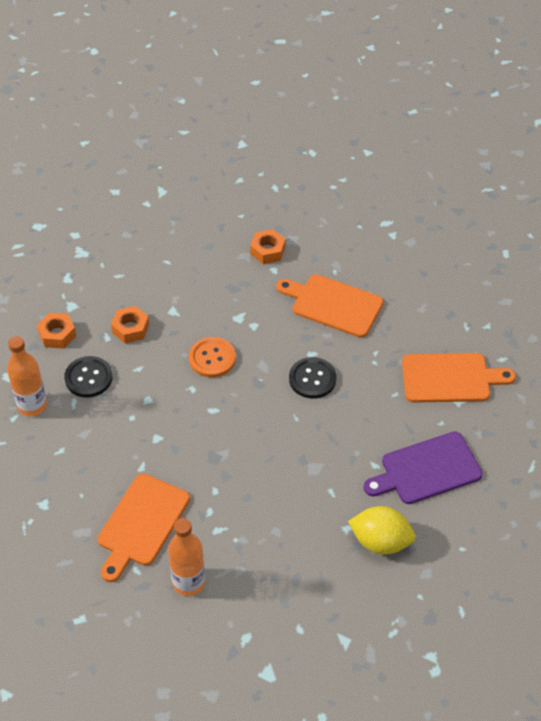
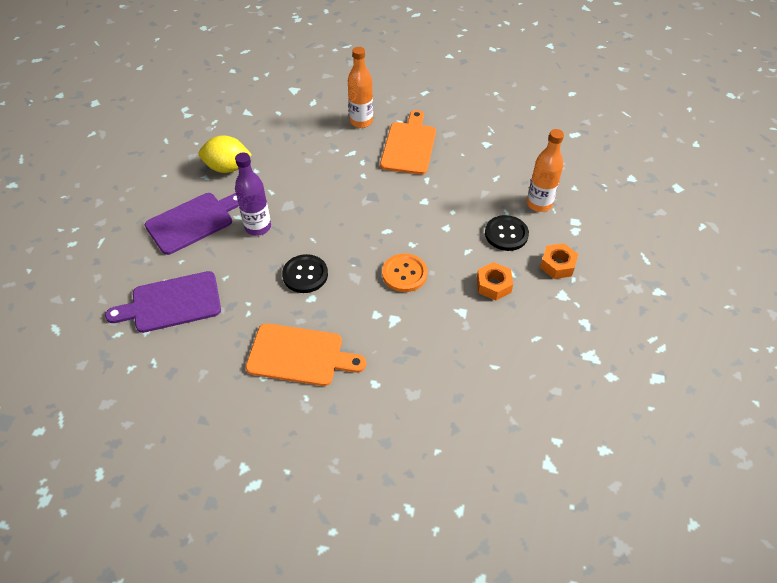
camera: 165 degrees right, 0 degrees up
orange nut [250,229,286,264] -> none
orange cutting board [402,353,516,403] -> purple cutting board [105,271,221,333]
none -> purple bottle [235,153,271,236]

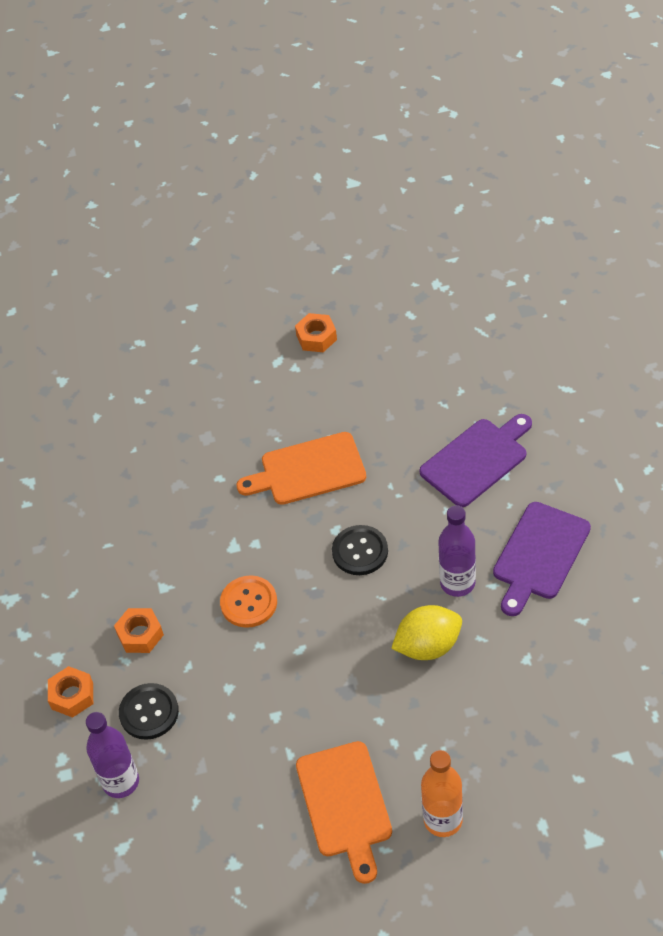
camera: 160 degrees right, 0 degrees up
yellow lemon [199,135,252,173] -> yellow lemon moved to [391,605,462,660]
orange bottle [527,129,564,212] -> purple bottle [86,712,139,798]
none -> orange nut [295,313,337,352]

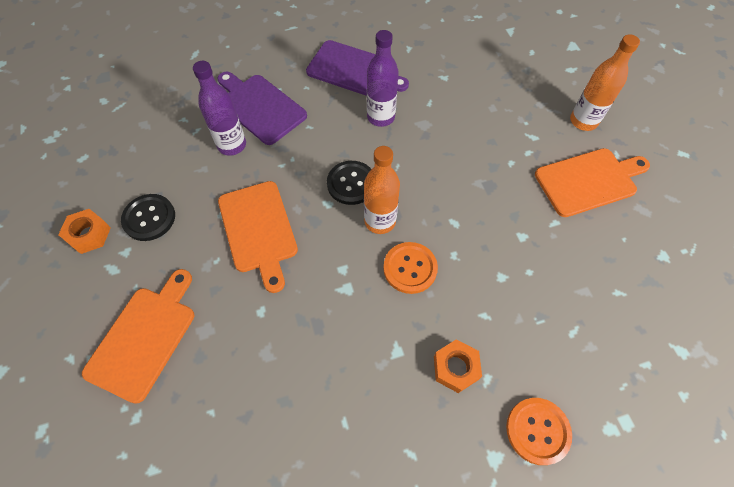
camera: 100 degrees left, 10 degrees up
orange nut [48,666,93,718] -> orange button [506,398,572,465]
purple bottle [86,712,139,798] -> purple bottle moved to [193,61,246,156]
black button [119,683,179,740] -> black button moved to [121,194,175,241]
yellow lemon [391,605,462,660] -> none
none -> orange cutting board [82,269,194,404]
none -> orange bottle [364,146,400,234]

